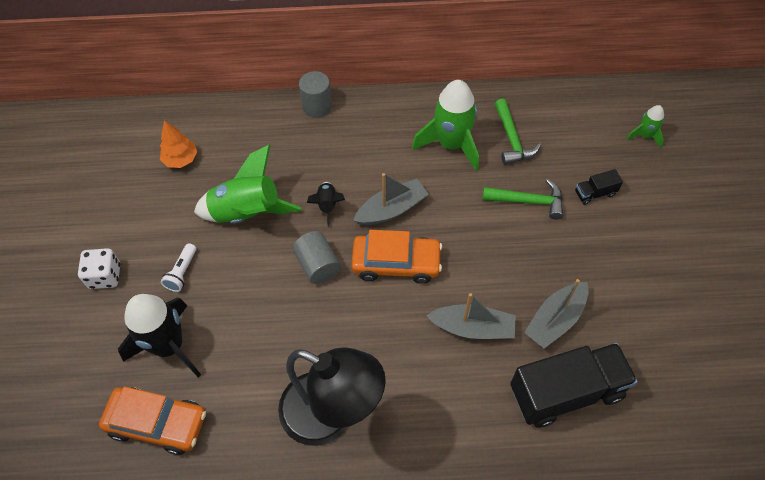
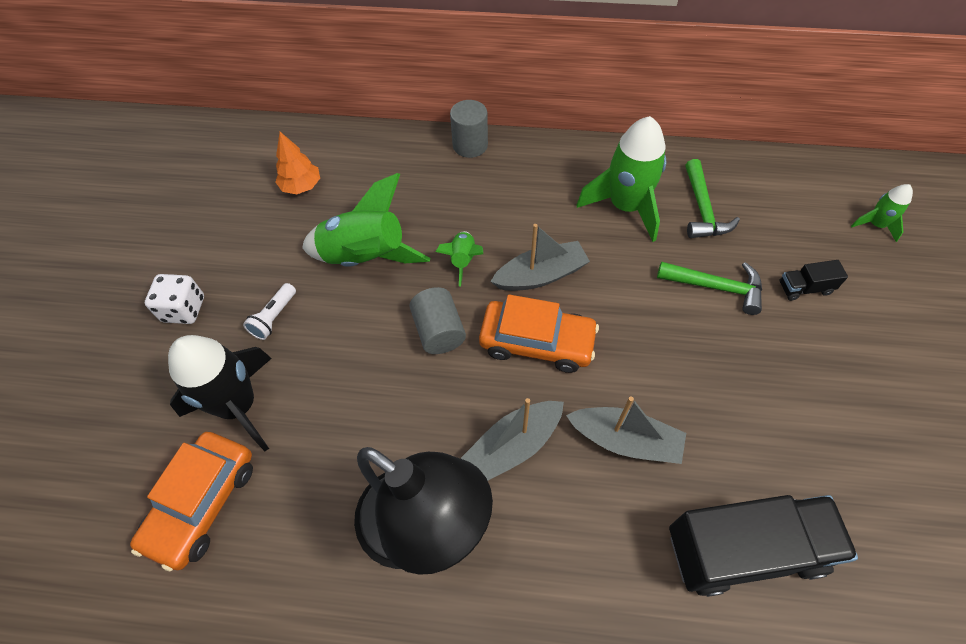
camera: 10 degrees right, 0 degrees up
orange car [99,386,206,455] -> orange car turned 90 degrees clockwise [130,432,253,571]
black rocket [307,182,345,227] -> green rocket [435,231,483,286]
grey boat [524,279,589,349] -> grey boat moved to [461,398,564,481]

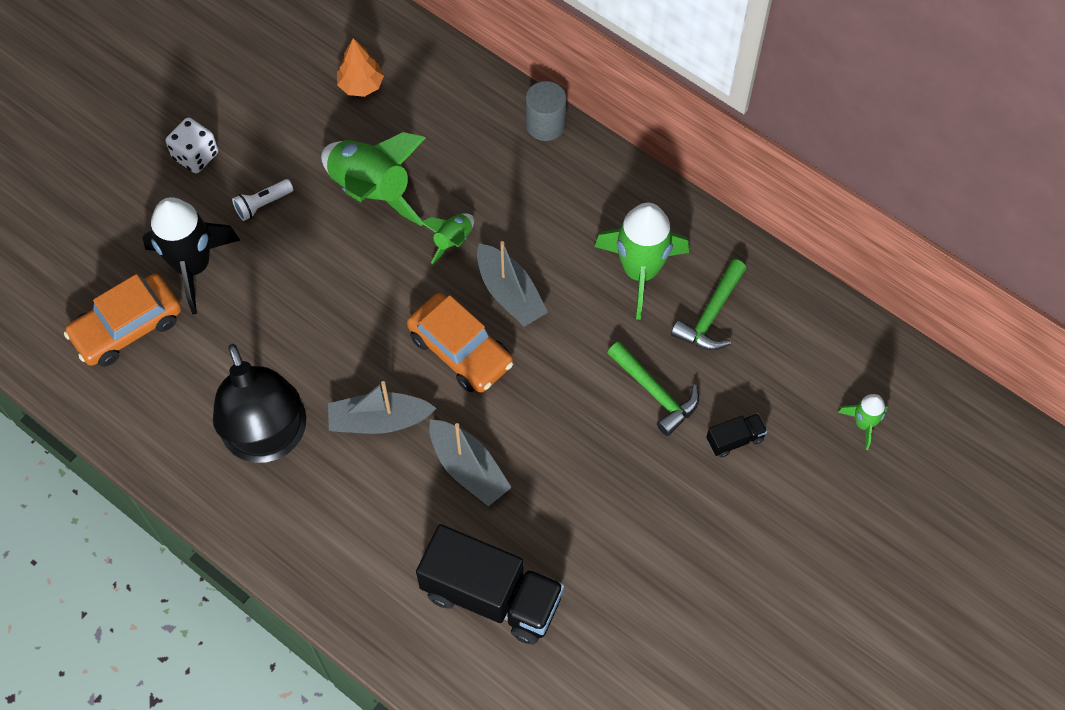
camera: 30 degrees right, 5 degrees up
grey cylinder [409,287,466,354] -> none
grey boat [490,224,590,291] -> grey boat turned 45 degrees clockwise [477,241,548,327]
black truck [779,260,848,301] -> black truck turned 135 degrees clockwise [706,413,768,458]

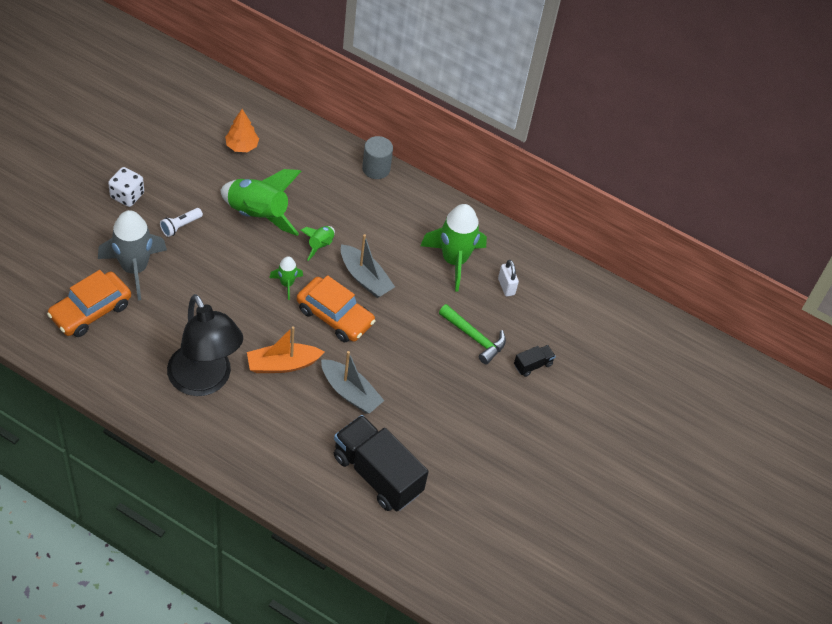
camera: 15 degrees left, 10 degrees down
black rocket [142,197,240,314] -> grey rocket [98,210,167,300]
grey boat [328,381,436,434] -> orange boat [247,326,324,373]
black truck [416,524,564,644] -> black truck turned 150 degrees counterclockwise [334,415,429,511]
green hammer [671,259,747,350] -> white padlock [498,260,519,297]
green rocket [838,394,888,450] -> green rocket moved to [269,257,303,300]

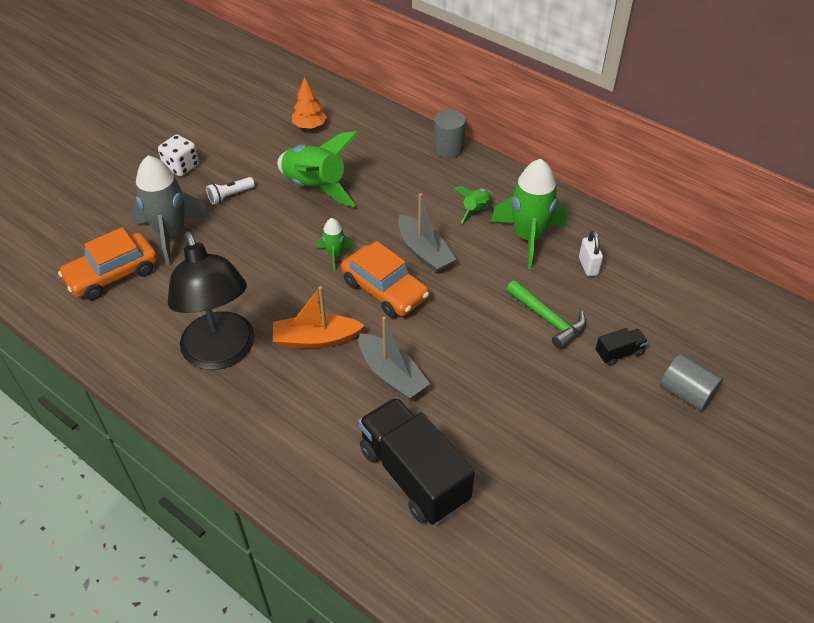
camera: 15 degrees right, 5 degrees down
green rocket [301,226,335,261] -> green rocket moved to [455,186,493,224]
none -> grey cylinder [660,353,723,411]

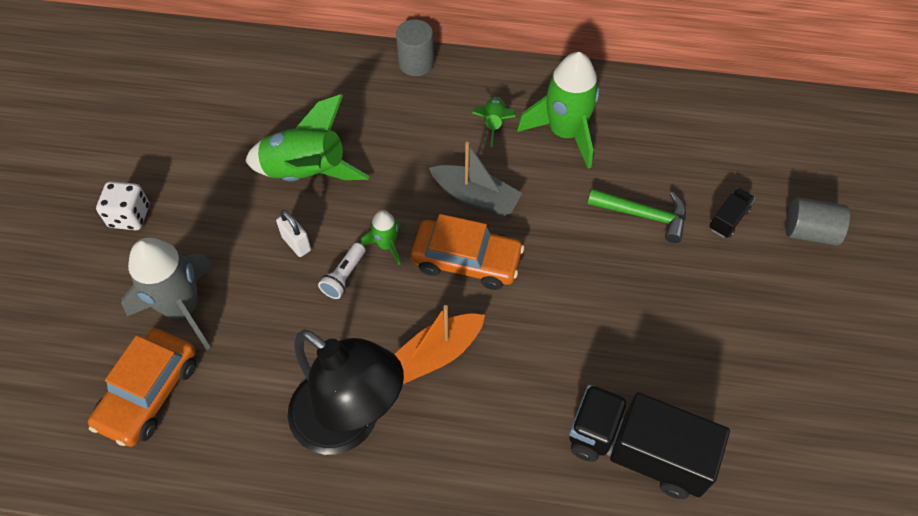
camera: 30 degrees left, 10 degrees up
white flashlight [206,177,255,205] -> white flashlight moved to [318,243,366,299]
orange tree [292,77,327,129] -> none
grey boat [359,317,430,399] -> none
white padlock [579,230,603,276] -> white padlock moved to [276,210,311,257]

